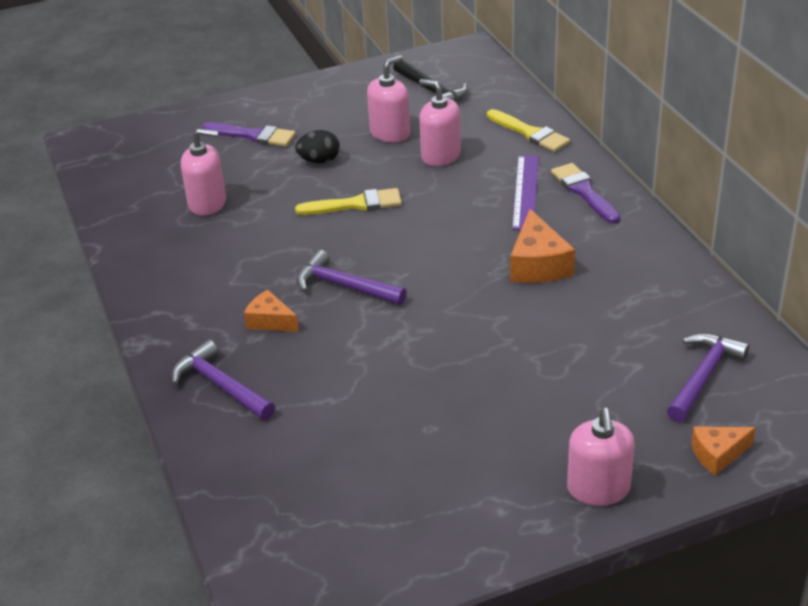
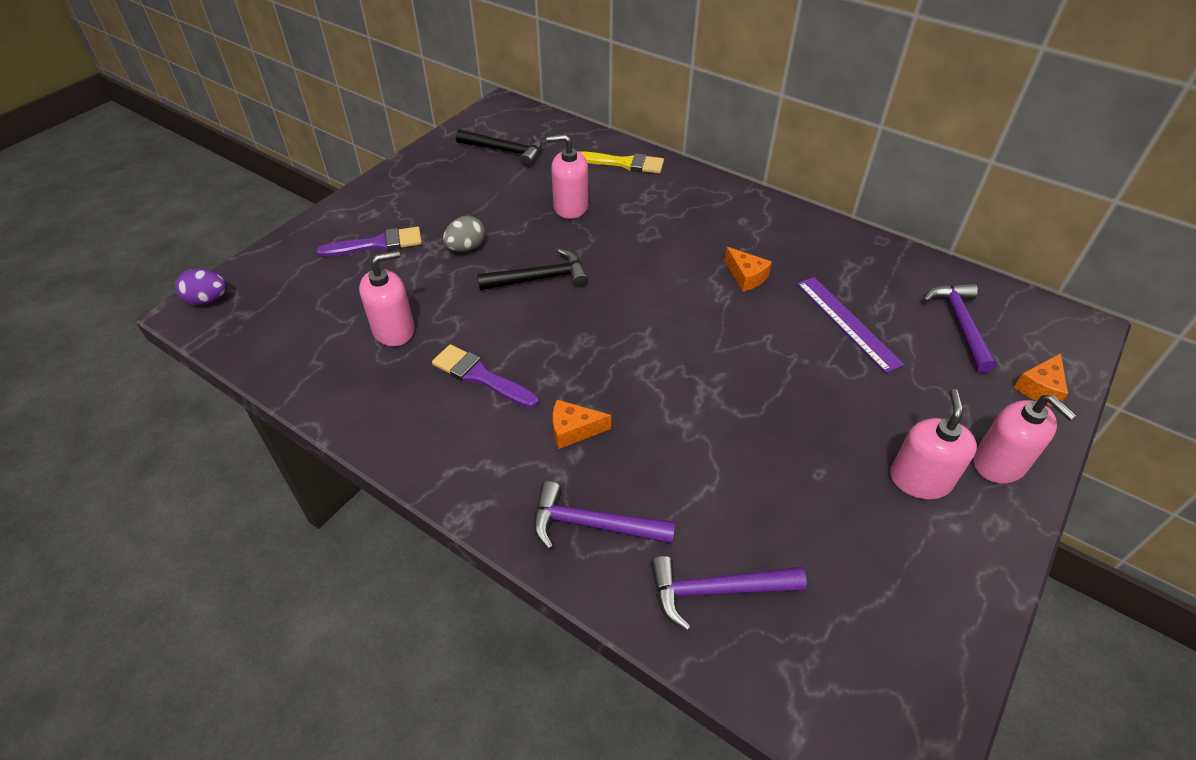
camera: 35 degrees left, 10 degrees up
black egg [295,130,340,163] -> grey egg [443,216,485,252]
yellow brush [295,188,402,215] -> black hammer [477,249,589,290]
purple hammer [297,250,407,305] -> purple hammer moved to [650,556,807,631]
pink soap dispenser [367,55,410,143] -> pink soap dispenser moved to [890,389,977,499]
orange cheese [510,209,575,283] -> orange cheese [724,247,772,292], size x0.63
purple ruler [512,155,539,230] -> purple ruler moved to [797,277,905,373]
purple brush [551,163,620,224] -> purple brush moved to [432,344,539,408]
none -> purple egg [175,269,227,305]

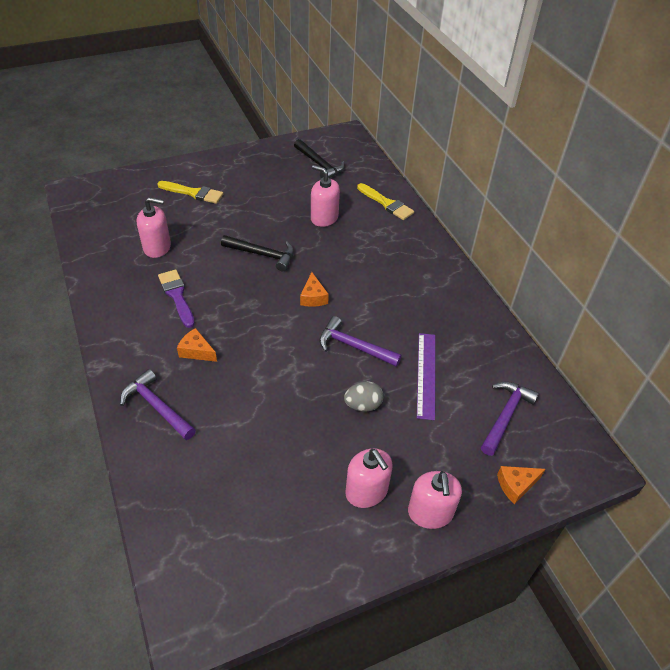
camera: 30 degrees right, 0 degrees up
purple egg [175,269,227,305] -> none
purple brush [316,227,422,257] -> yellow brush [157,181,223,204]
grey egg [443,216,485,252] -> grey egg moved to [344,381,384,412]
purple hammer [650,556,807,631] -> purple hammer moved to [319,316,402,367]
orange cheese [724,247,772,292] -> orange cheese moved to [300,272,329,307]
pink soap dispenser [890,389,977,499] -> pink soap dispenser turned 105 degrees clockwise [345,448,393,508]

